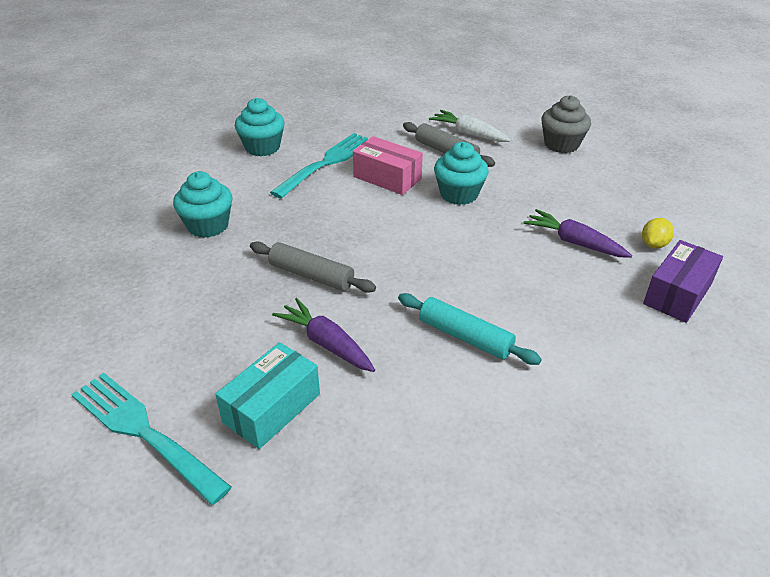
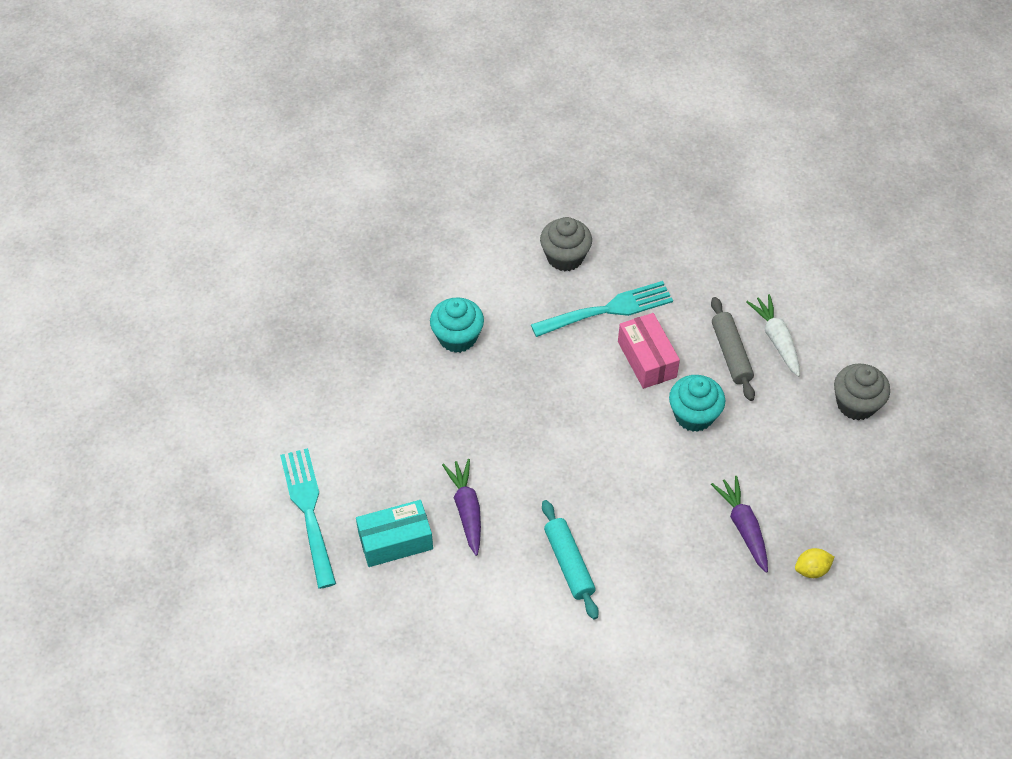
camera: 35 degrees right, 15 degrees up
turquoise cupcake [235,98,285,156] -> grey cupcake [540,217,592,271]
grey rolling pin [250,241,376,293] -> none
purple box [643,240,723,323] -> none

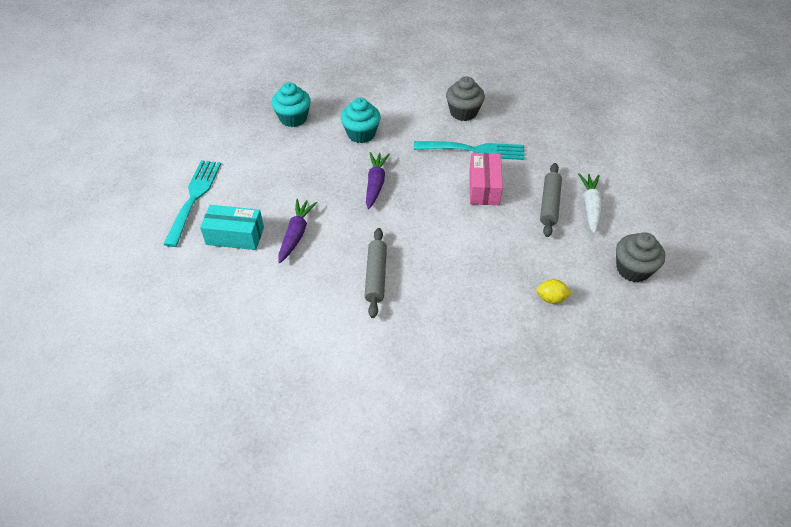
camera: 25 degrees right, 5 degrees down
turquoise rolling pin [542,500,599,620] -> none
turquoise cupcake [669,375,725,432] -> turquoise cupcake moved to [271,82,311,127]
purple carrot [711,476,768,573] -> purple carrot moved to [366,152,390,209]
yellow lemon [795,548,834,578] -> yellow lemon moved to [536,279,572,304]
none -> grey rolling pin [365,228,387,318]

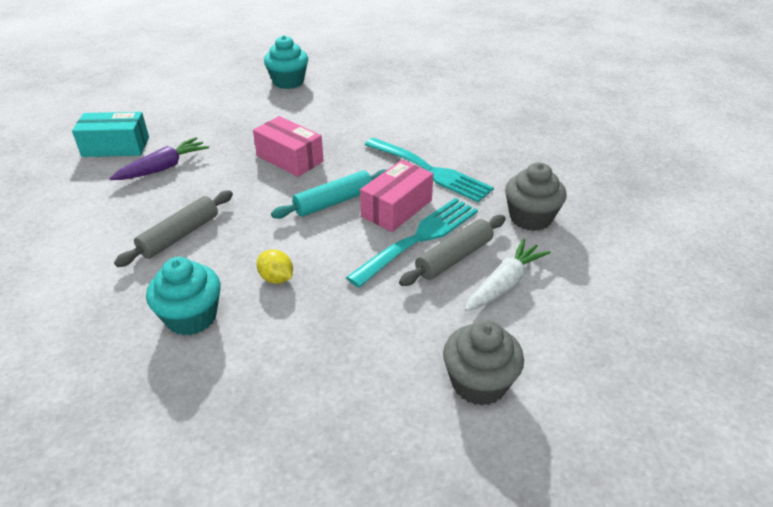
camera: 35 degrees right, 10 degrees down
turquoise fork [163,160,221,247] -> turquoise fork moved to [346,198,478,287]
turquoise box [200,205,264,250] -> turquoise box turned 45 degrees counterclockwise [72,112,149,157]
turquoise cupcake [341,98,381,143] -> turquoise cupcake moved to [146,257,221,336]
purple carrot [366,152,390,209] -> pink box [253,116,324,177]
grey cupcake [446,76,485,121] -> grey cupcake moved to [505,162,566,231]
yellow lemon [536,279,572,304] -> yellow lemon moved to [257,249,293,284]
none -> turquoise rolling pin [271,169,386,219]

